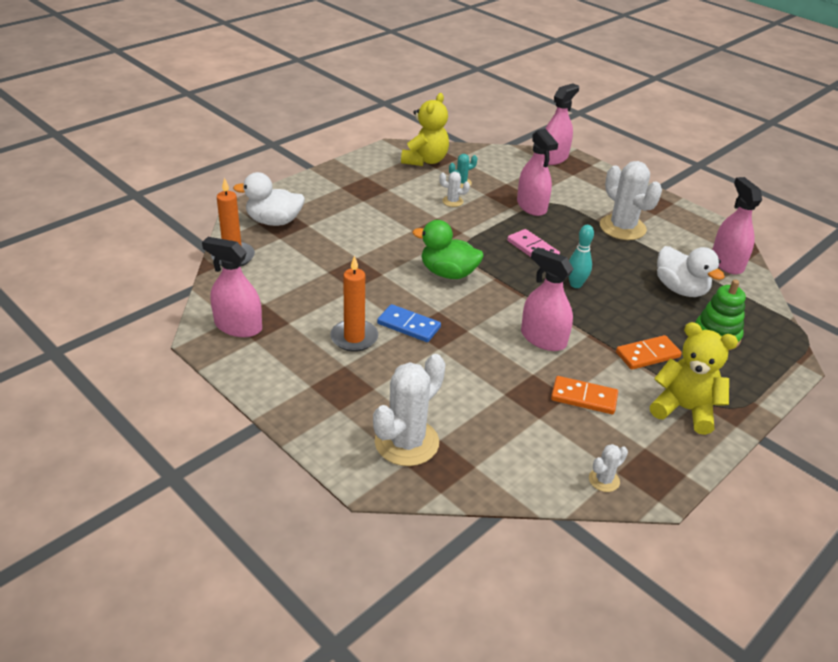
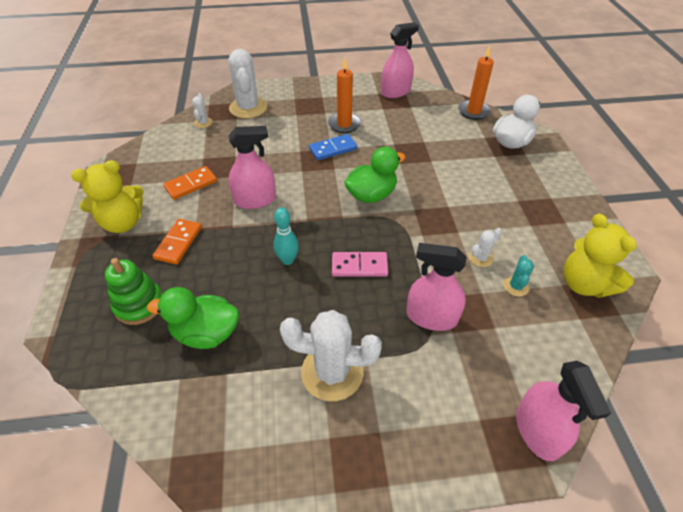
camera: 130 degrees right, 10 degrees up
white cactus [589,444,628,492] -> white cactus moved to [192,93,212,128]
white duck [657,246,725,297] -> green duck [147,287,239,349]
pink spray bottle [712,177,762,274] -> none

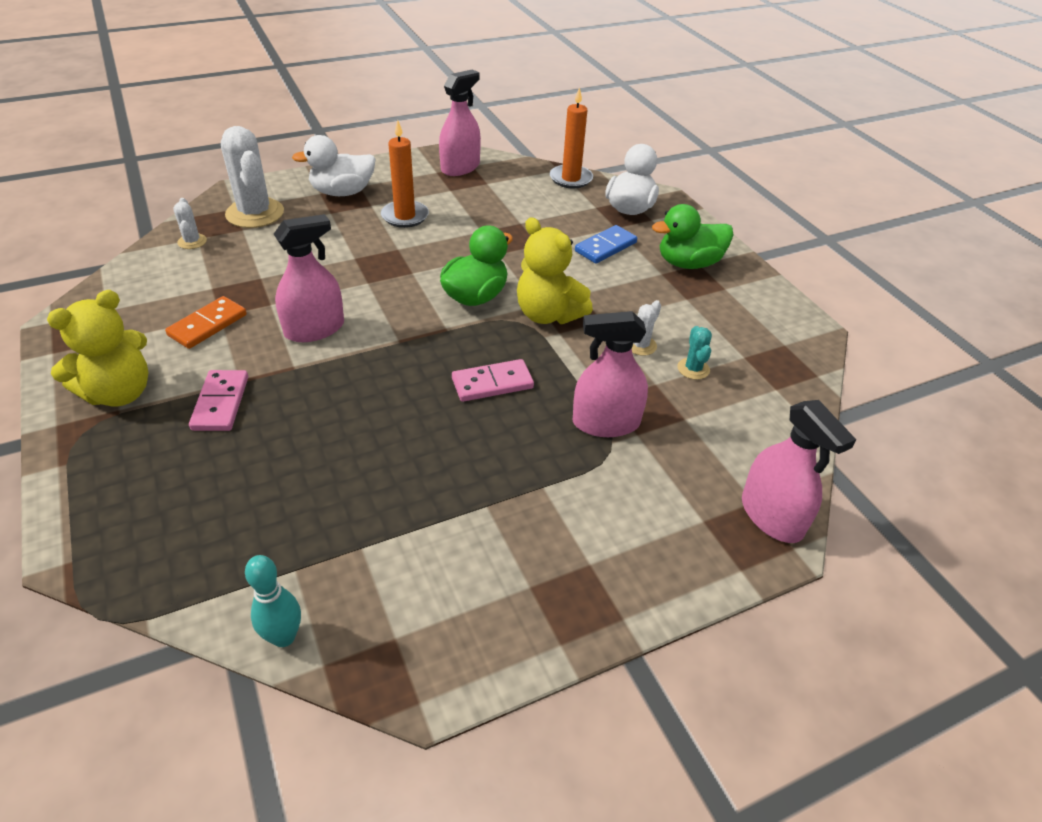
camera: 20 degrees left, 5 degrees down
green stacking toy [105,258,162,325] -> none
green duck [147,287,239,349] -> green duck moved to [652,204,734,269]
orange domino [152,219,202,265] -> pink domino [189,370,248,431]
turquoise bowling pin [273,208,299,265] -> turquoise bowling pin moved to [245,555,301,647]
white cactus [280,310,382,401] -> none
blue domino [309,134,357,160] -> blue domino moved to [575,225,637,263]
yellow teddy bear [563,214,637,298] -> yellow teddy bear moved to [517,217,593,324]
none -> white duck [292,135,375,196]

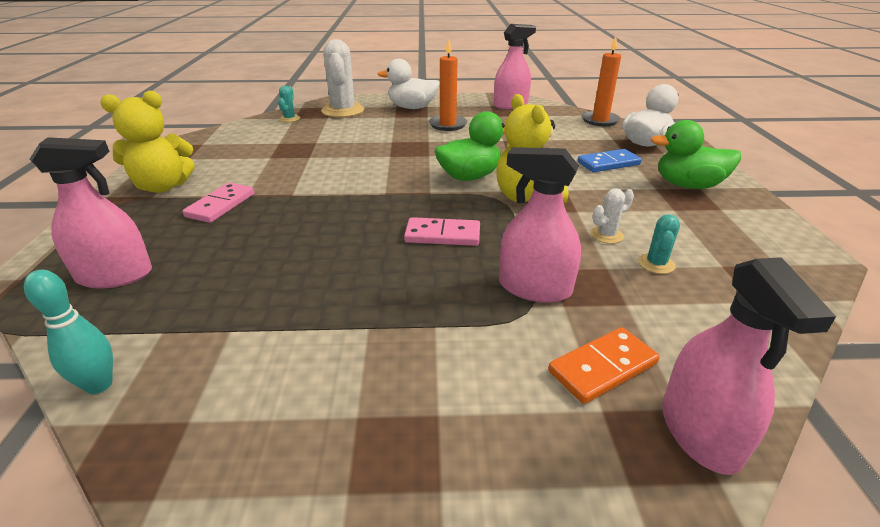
camera: 25 degrees right, 10 degrees down
orange domino [165,296,247,349] -> orange domino moved to [548,327,660,404]
white cactus [173,198,207,249] -> turquoise cactus [278,86,300,122]
pink spray bottle [274,214,344,342] -> pink spray bottle moved to [30,137,152,289]

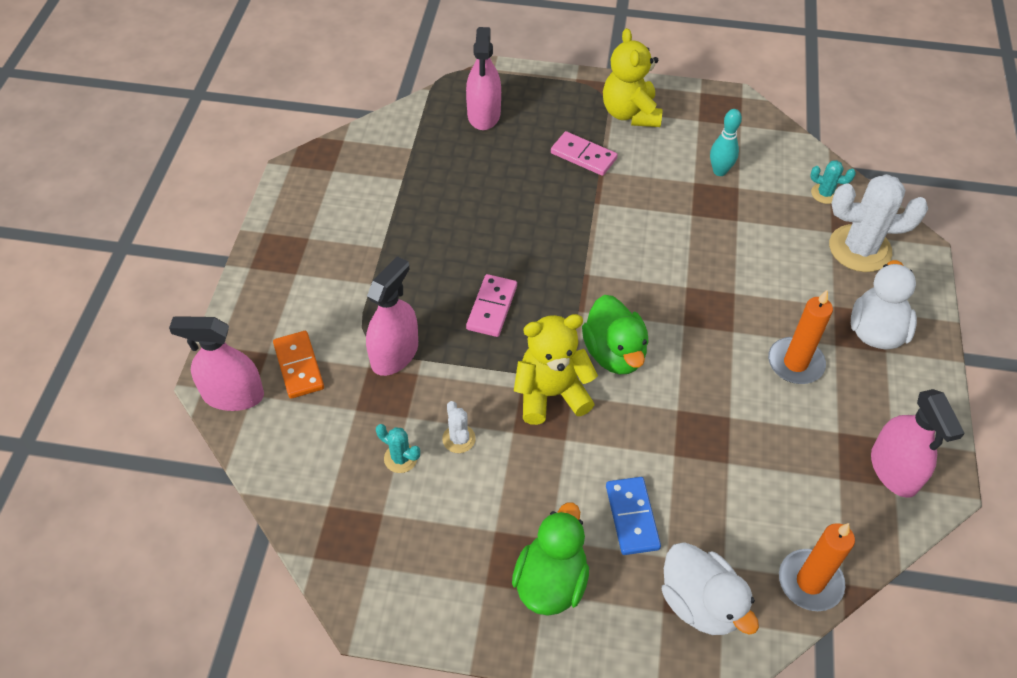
camera: 100 degrees right, 20 degrees up
turquoise bowling pin [24,270,113,394] -> turquoise bowling pin moved to [710,109,742,176]

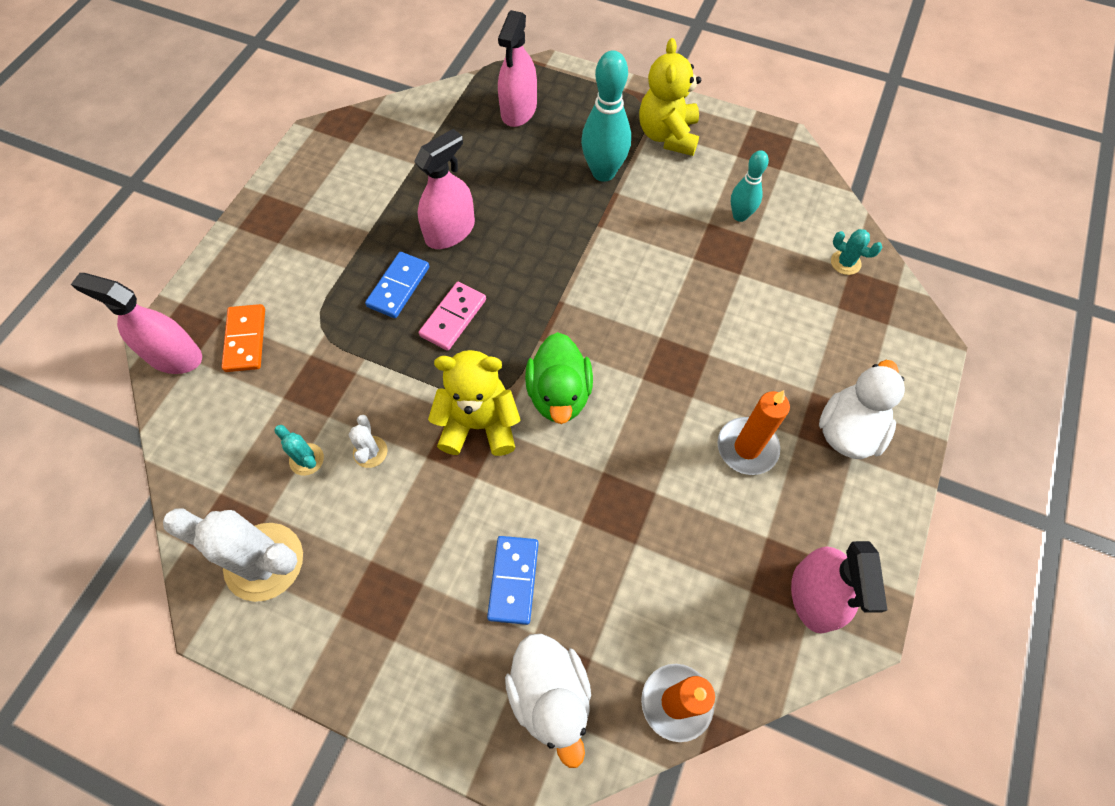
camera: 15 degrees right, 10 degrees up
pink spray bottle [366,256,418,376] -> pink spray bottle moved to [414,129,475,249]
green duck [512,502,589,616] -> none
pink domino [551,131,617,176] -> turquoise bowling pin [581,50,631,182]
white cactus [829,174,928,272] -> white cactus moved to [163,508,303,602]
none -> blue domino [365,252,429,318]

